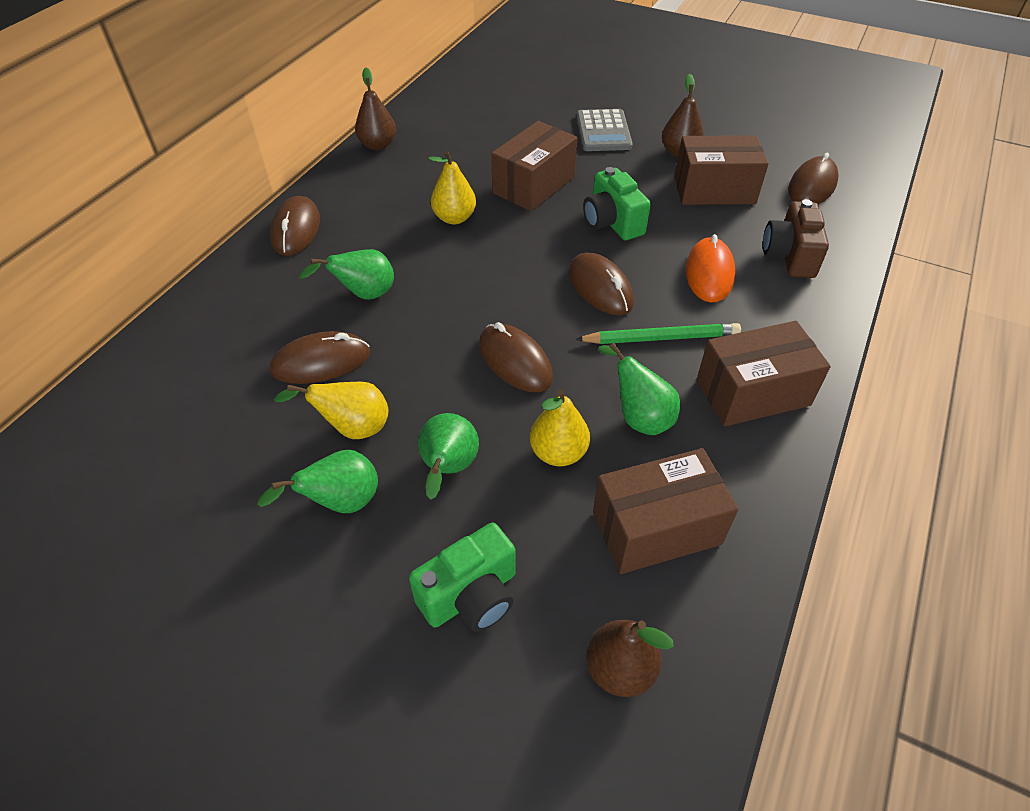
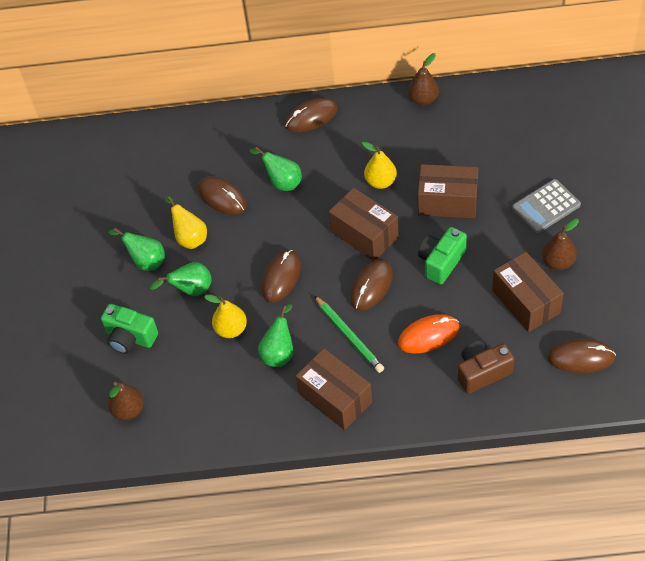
camera: 65 degrees right, 5 degrees up
brown box [593,448,738,574] -> brown box moved to [329,188,399,261]

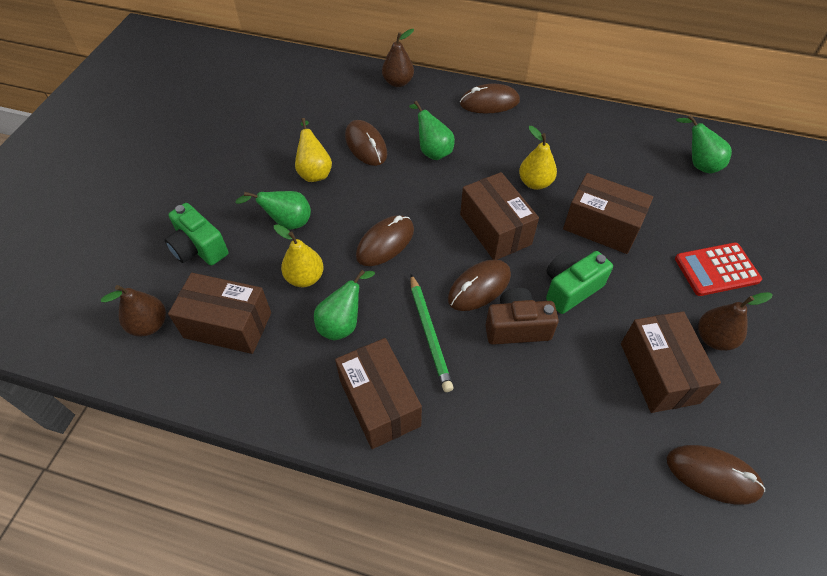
camera: 15 degrees right, 0 degrees up
green pear [109,228,165,271] -> green pear moved to [676,115,732,174]
orange mouse [398,314,459,353] -> none
brown pear [408,53,439,105] -> brown pear moved to [382,29,414,87]
brown camera [458,340,514,394] -> brown camera moved to [485,288,559,345]
grey calculator [512,179,581,233] -> red calculator [675,243,762,296]
none -> brown box [168,273,271,354]

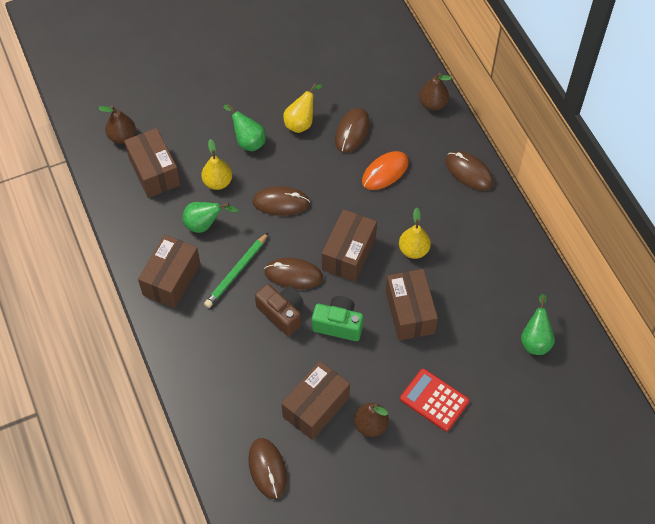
camera: 50 degrees right, 5 degrees up
green camera [165,203,228,266] -> none
green pear [409,101,455,160] -> orange mouse [362,151,409,190]

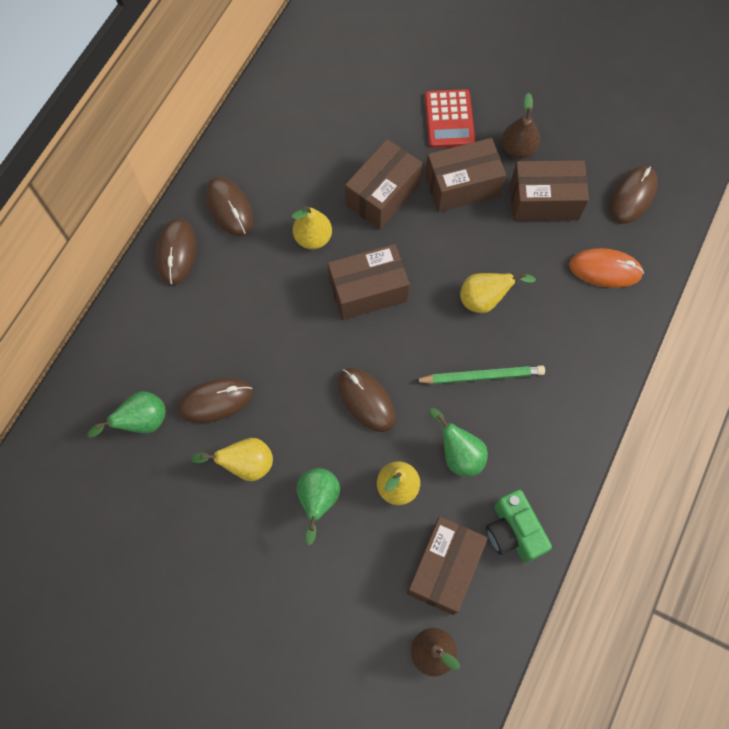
camera: 130 degrees left, 10 degrees up
brown box [138,234,200,308] -> brown box moved to [425,138,506,212]
brown camera [255,284,304,336] -> yellow pear [460,273,536,313]
brown mouse [264,258,323,289] -> brown mouse moved to [206,177,253,236]
green camera [312,296,363,341] -> green camera moved to [486,490,552,563]
orange mouse [362,151,409,190] -> orange mouse moved to [569,248,644,288]
brown pear [419,73,452,111] -> none
green pear [521,294,555,355] -> green pear moved to [87,391,166,438]

